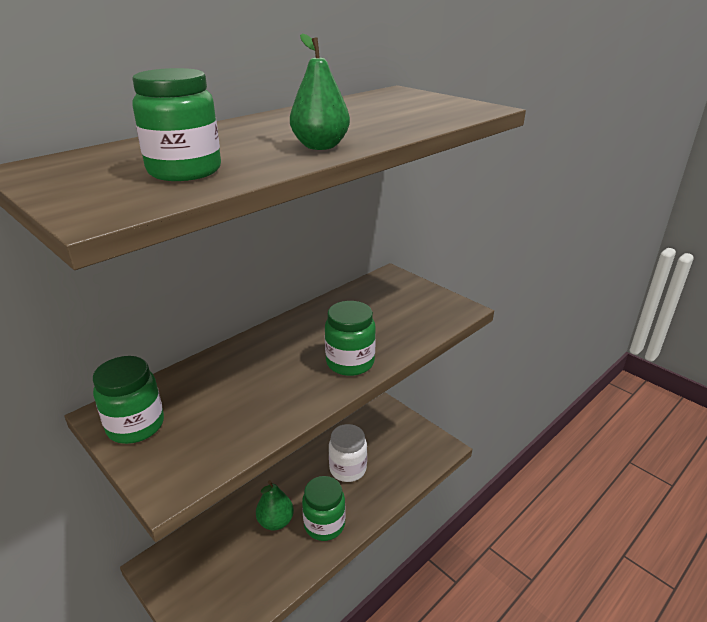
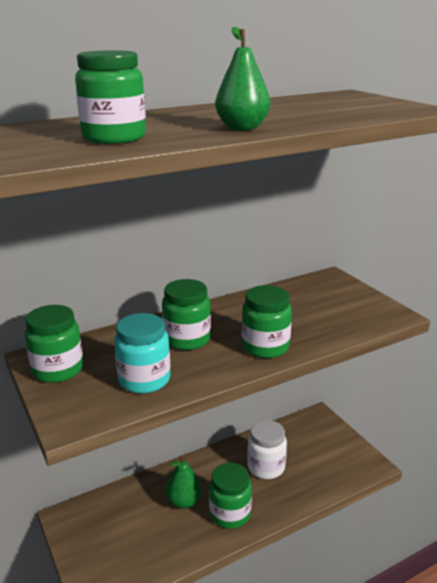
camera: 15 degrees right, 5 degrees down
none -> turquoise jar [114,313,171,394]
none -> green jar [162,279,211,350]

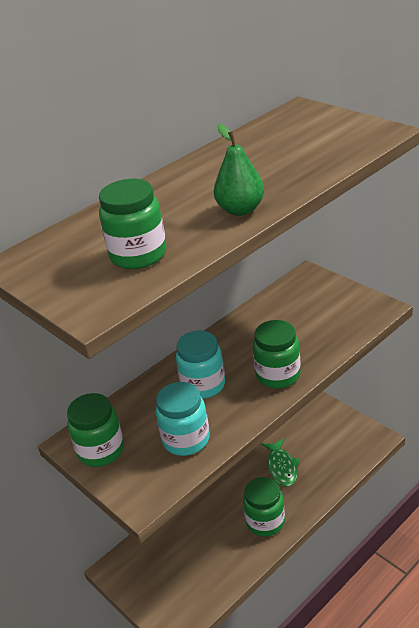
camera: 10 degrees left, 10 degrees up
green jar [162,279,211,350] -> turquoise jar [176,331,225,399]
green pear [165,456,202,509] -> none
white jar [247,420,287,479] -> green fish [261,438,300,487]

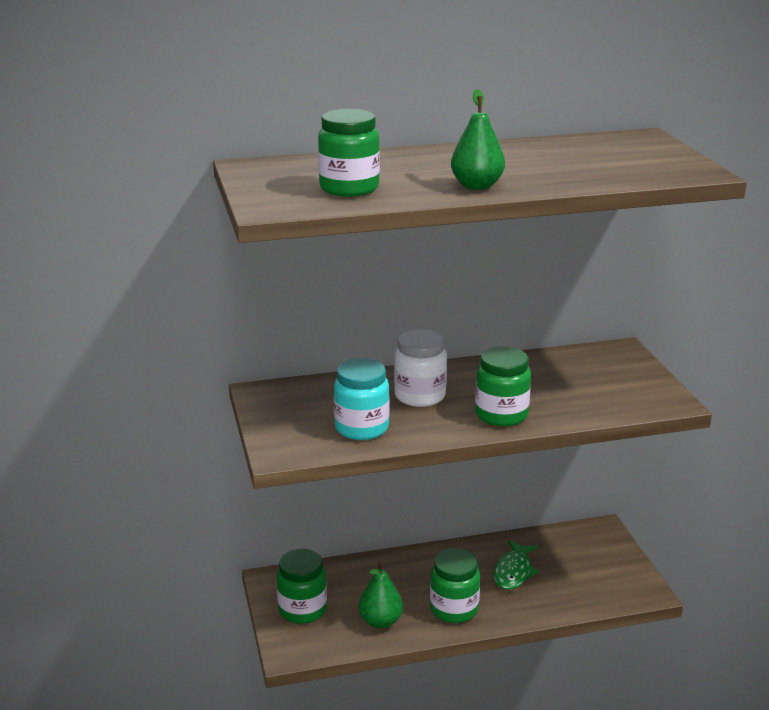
camera: 25 degrees right, 10 degrees down
green jar [67,393,124,467] -> green jar moved to [277,549,327,624]
turquoise jar [176,331,225,399] -> white jar [394,329,447,407]
none -> green pear [358,562,403,629]

